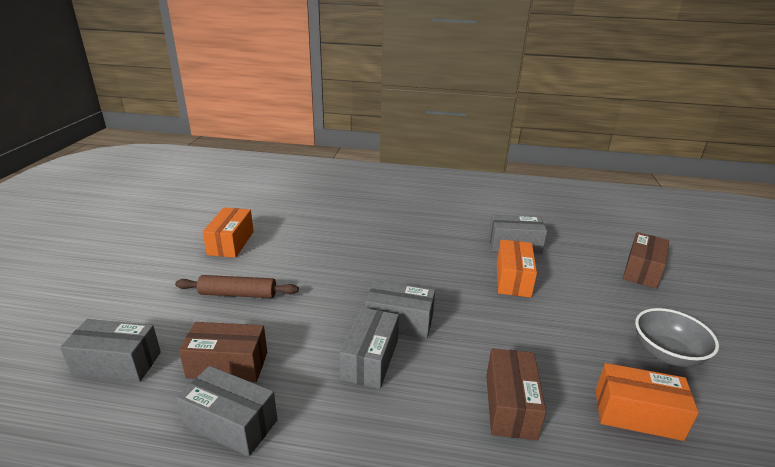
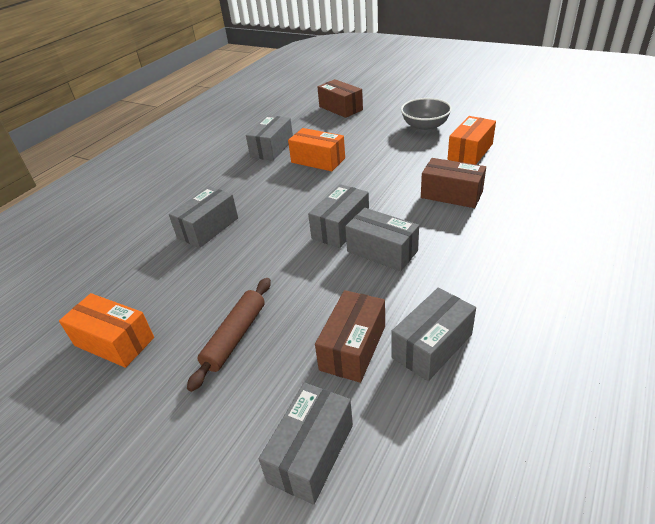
camera: 65 degrees left, 10 degrees up
none -> grey box [169,186,238,248]

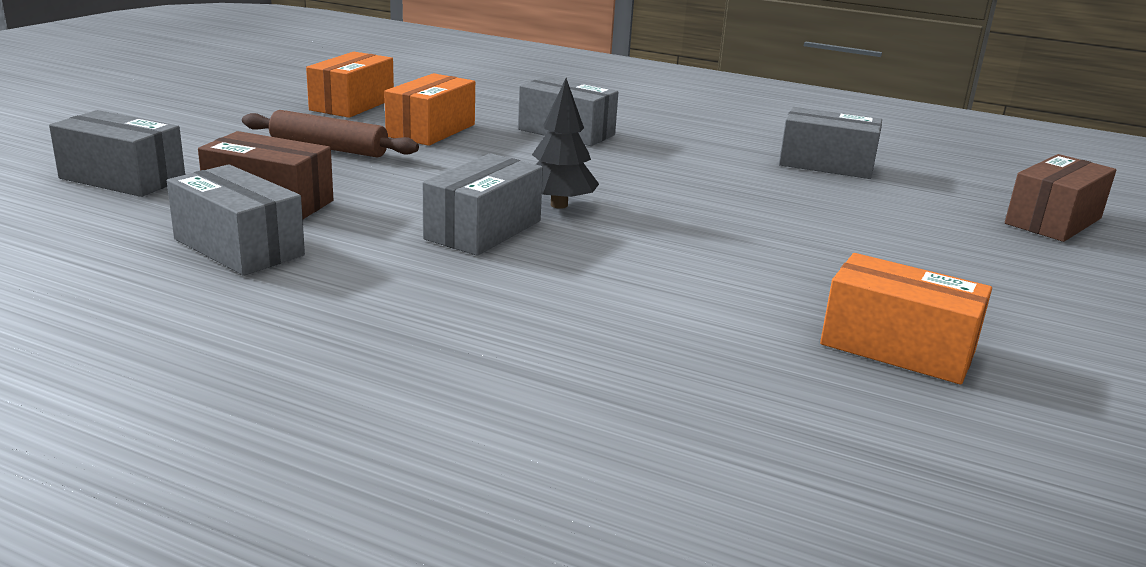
camera: 80 degrees right, 15 degrees down
orange box [288,128,345,171] -> orange box moved to [384,73,475,146]
grey box [308,184,369,248] -> black tree [532,78,599,209]
grey bowl [401,98,452,132] -> none
brown box [421,158,486,208] -> none

